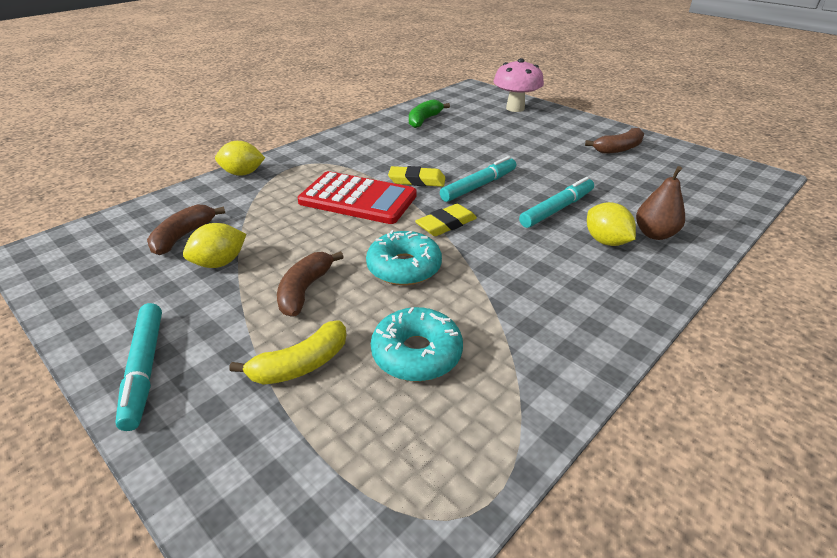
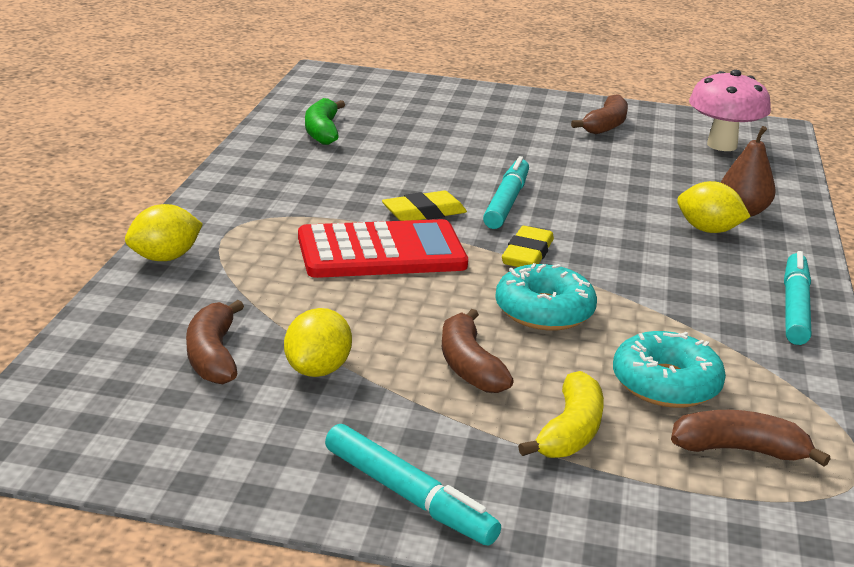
camera: 35 degrees left, 10 degrees down
pink mushroom [493,58,544,112] -> pink mushroom moved to [689,70,771,151]
turquoise marker [519,177,594,228] -> turquoise marker moved to [784,251,811,345]
none -> brown banana [671,410,831,467]

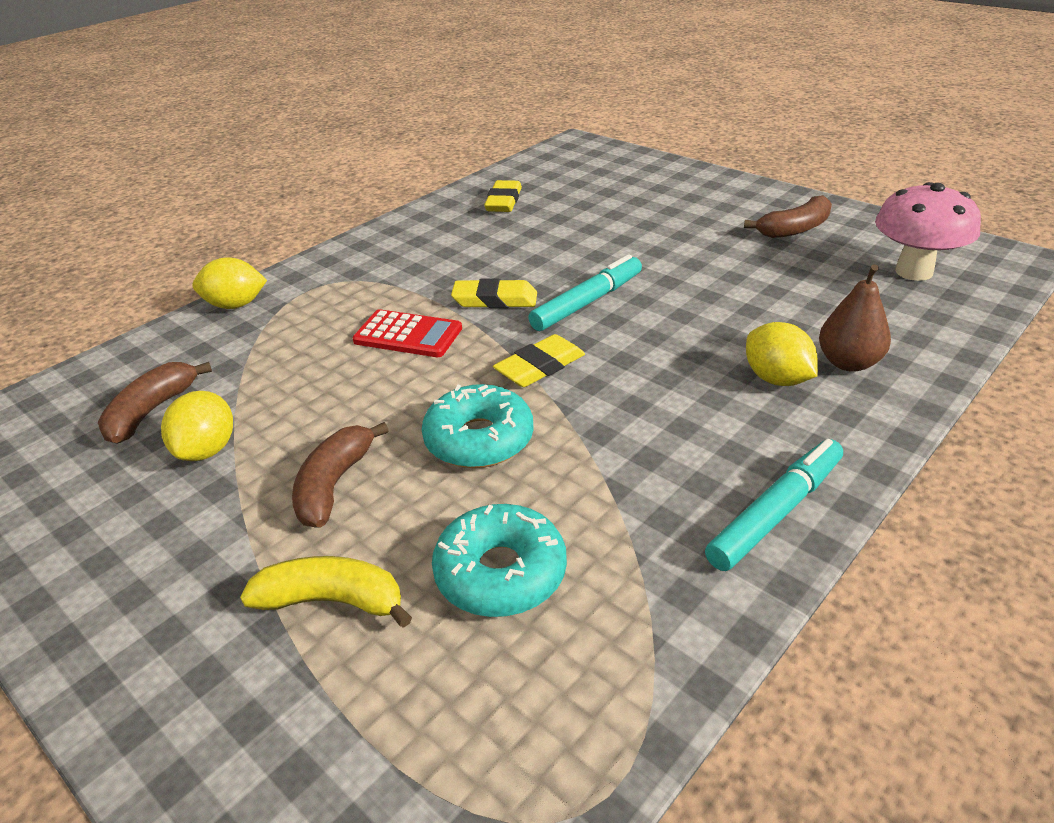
camera: 35 degrees right, 10 degrees up
yellow lemon [284,308,352,377] -> yellow lemon turned 45 degrees counterclockwise [161,391,233,461]
red calculator [298,219,468,278] -> red calculator [352,309,462,357], size x0.62
green banana [305,98,345,145] -> yellow eraser [484,180,522,212]
turquoise marker [325,424,501,545] -> none
yellow banana [518,371,604,458] -> yellow banana turned 135 degrees counterclockwise [240,556,412,628]
brown banana [671,410,831,467] -> none

